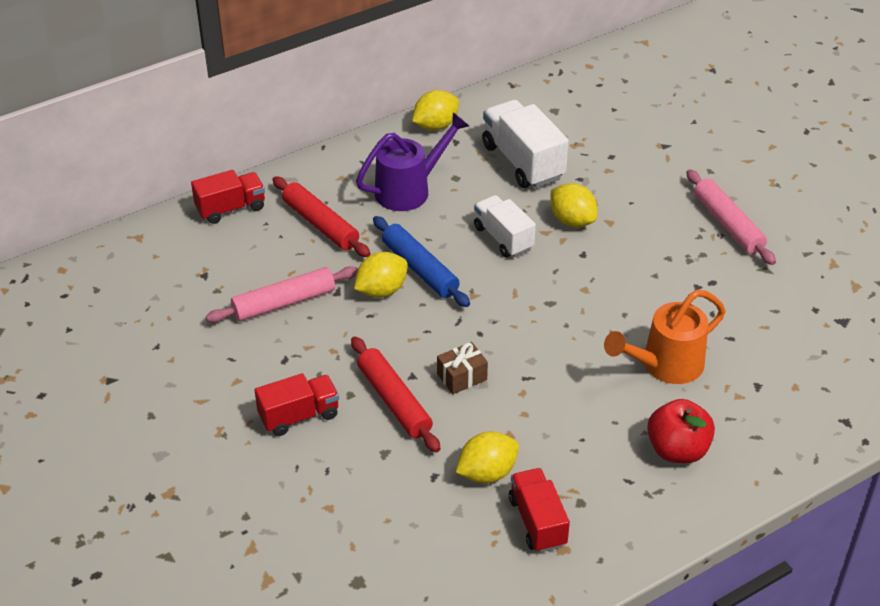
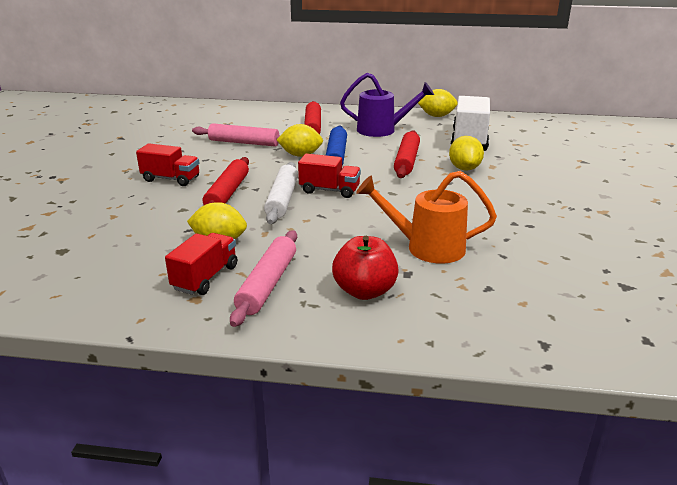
camera: 40 degrees right, 15 degrees down
red truck [191,170,265,224] -> red truck moved to [298,154,361,198]
brown gift [437,342,488,394] -> white rolling pin [264,162,298,224]
white truck [474,195,536,257] -> red rolling pin [394,130,420,178]
pink rolling pin [686,169,776,265] -> pink rolling pin moved to [230,230,297,327]

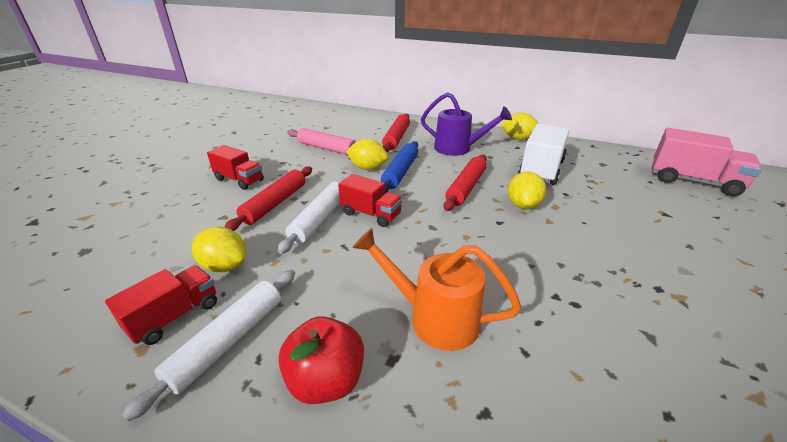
camera: 15 degrees right, 5 degrees up
pink rolling pin [230,230,297,327] -> white rolling pin [122,270,295,421]
none -> pink truck [652,128,762,196]

